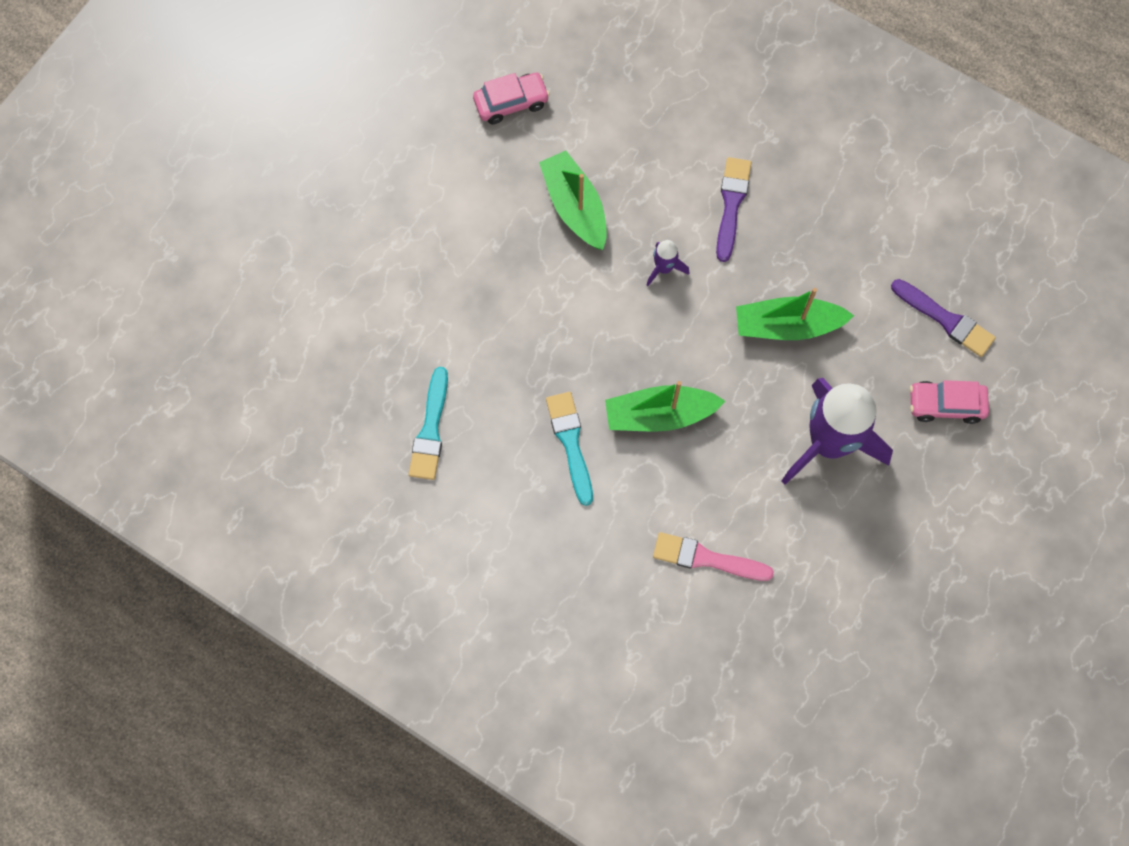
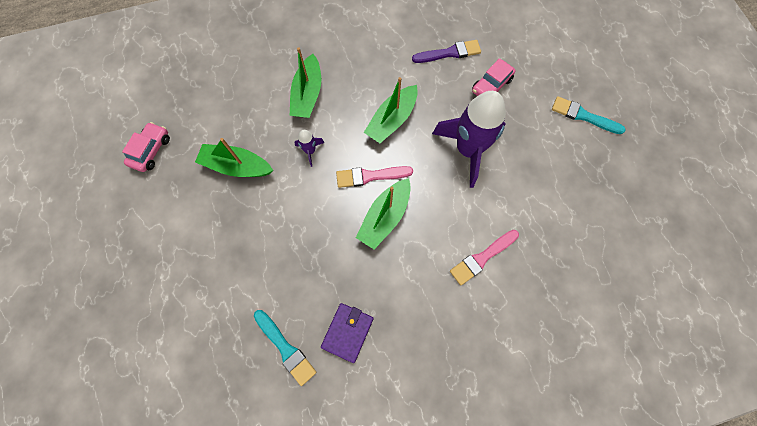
camera: 50 degrees left, 0 degrees up
turquoise brush [546,392,593,506] -> turquoise brush moved to [552,96,626,134]
purple brush [716,157,751,262] -> green boat [290,47,321,118]
none -> purple wallet [321,303,373,363]
none -> pink brush [336,166,413,188]

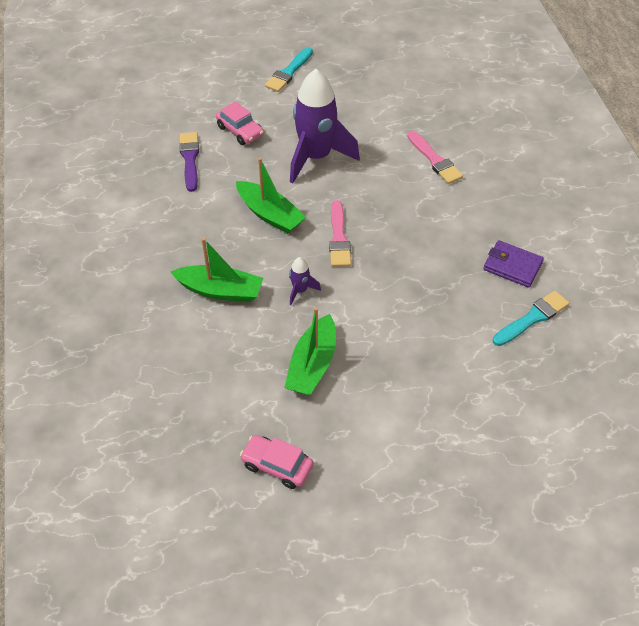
camera: 85 degrees left, 20 degrees down
green boat [356,178,411,249] -> none

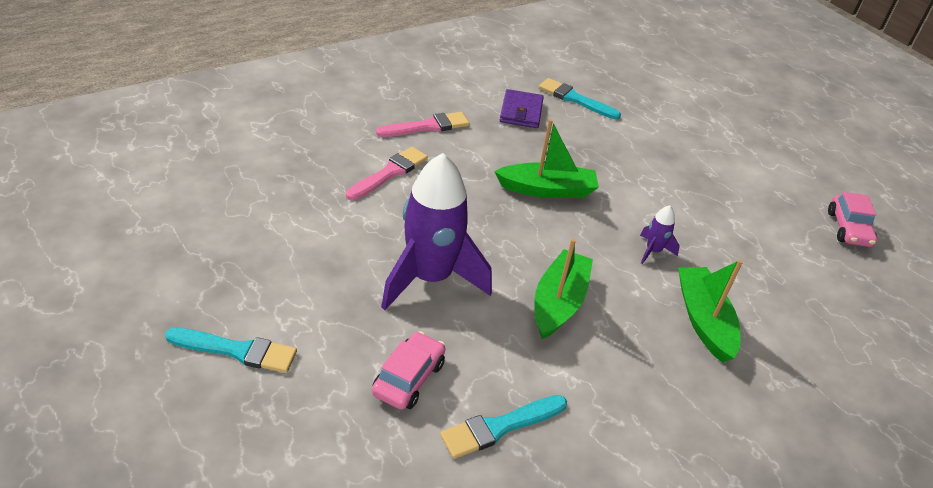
camera: 115 degrees left, 10 degrees down
purple brush [179,132,199,192] -> turquoise brush [440,395,567,459]
green boat [284,307,336,395] -> green boat moved to [494,119,599,198]
pink brush [329,200,351,267] -> pink brush moved to [376,112,470,137]

